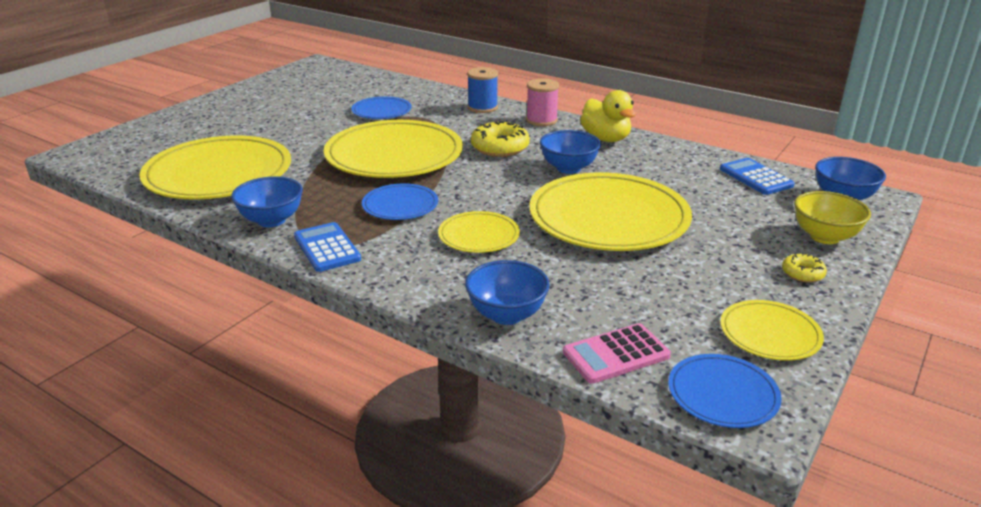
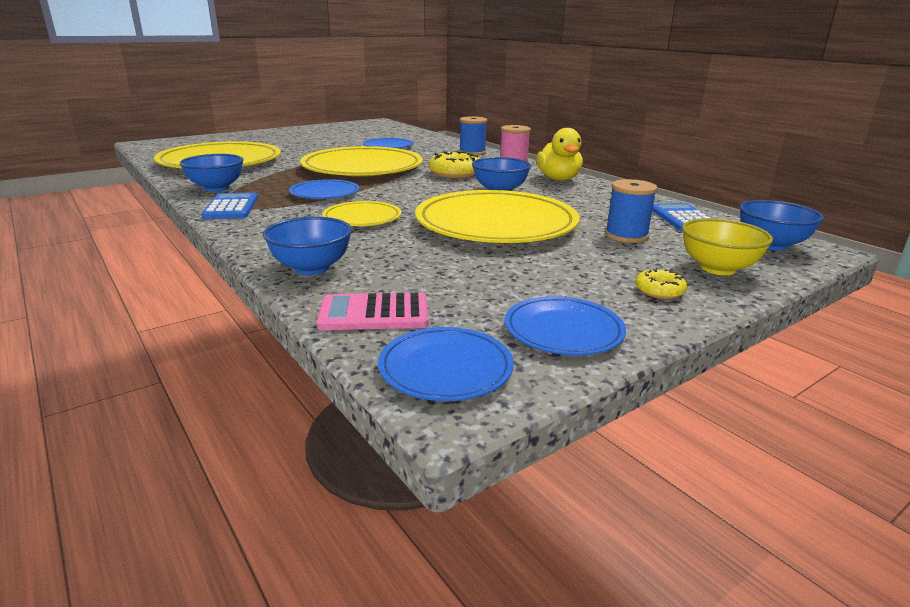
camera: 20 degrees right, 5 degrees down
yellow plate [720,300,824,361] -> blue plate [505,296,626,355]
none -> blue spool [605,179,657,243]

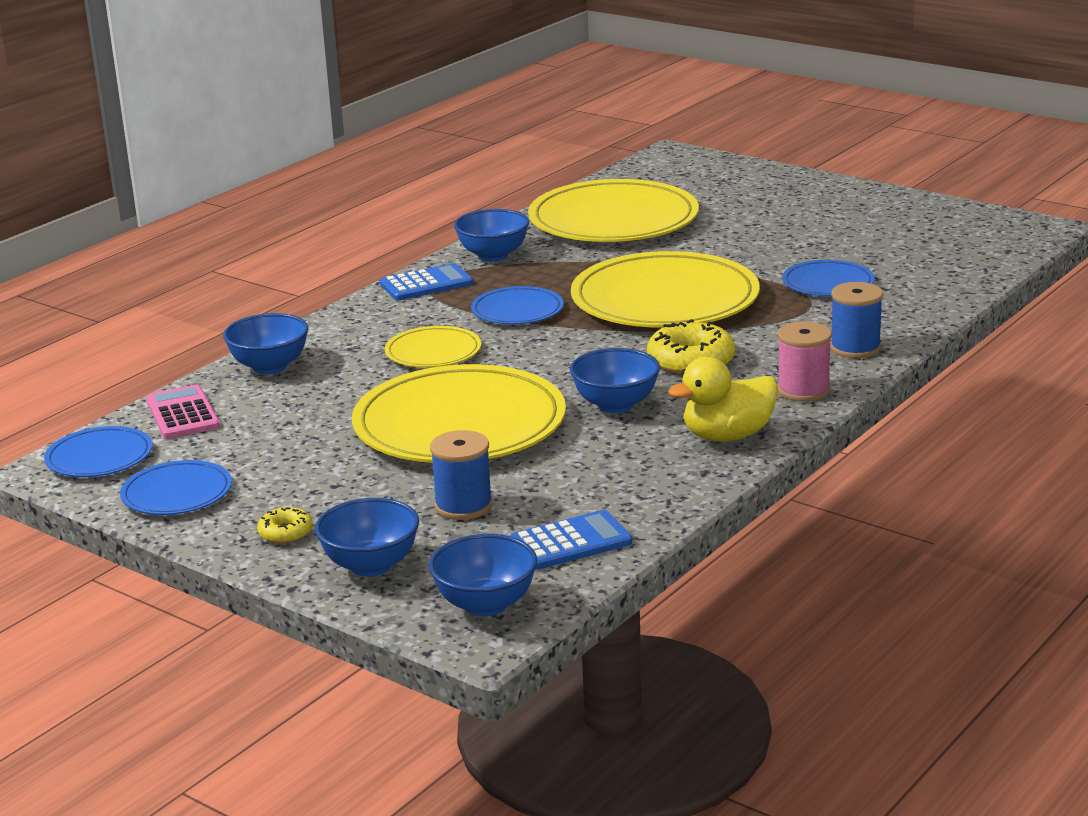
camera: 75 degrees right, 0 degrees up
yellow bowl [682,218,773,275] -> blue bowl [315,498,419,577]

